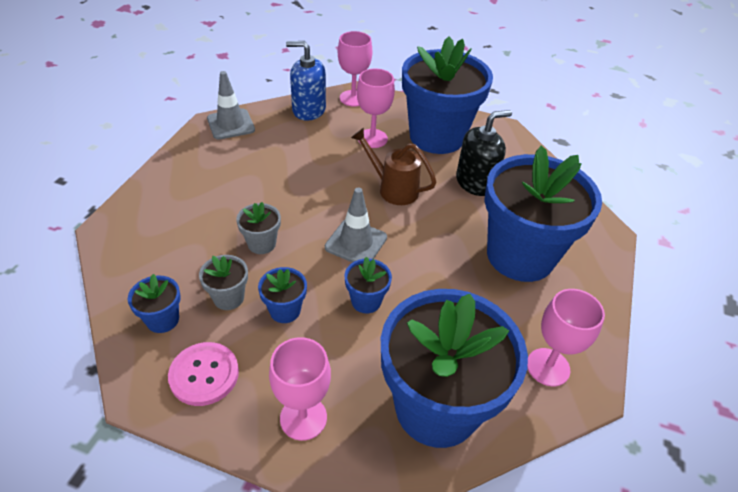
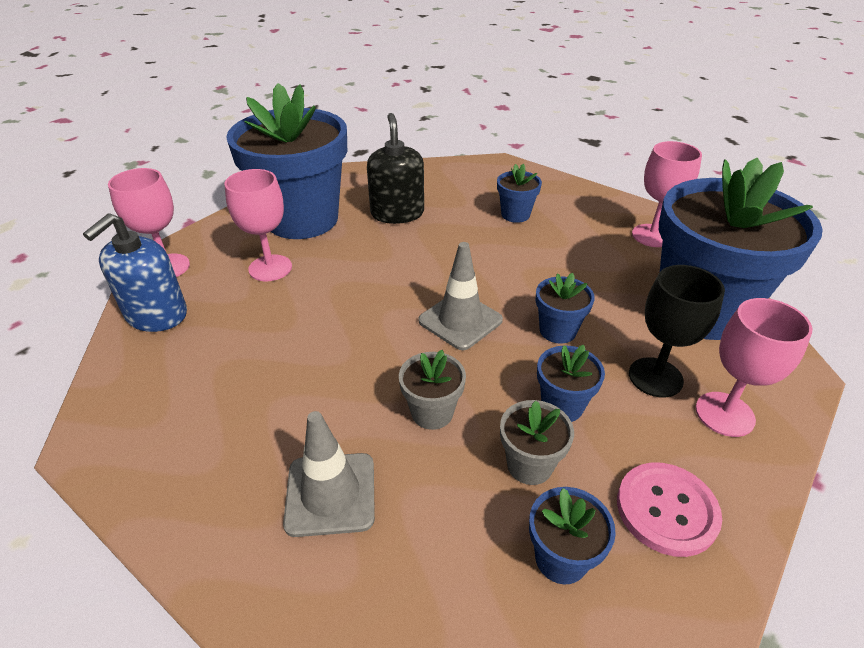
camera: 70 degrees left, 5 degrees down
grey traffic cone [207,71,255,140] -> grey traffic cone moved to [283,411,375,537]
brown watering can [351,128,437,205] -> none
blue flower pot [484,146,602,282] -> blue flower pot [497,164,542,223], size x0.41
none -> black goblet [629,265,725,397]

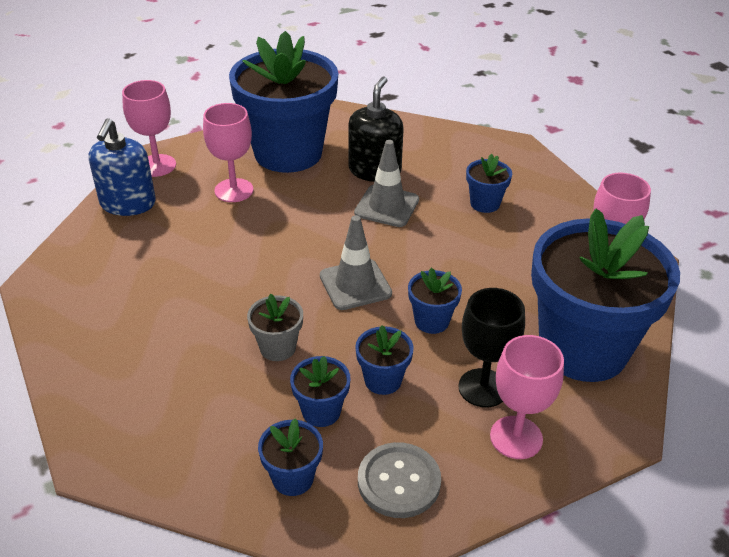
camera: 25 degrees right, 0 degrees up
blue soap dispenser [83,213,187,332] -> blue soap dispenser turned 45 degrees counterclockwise [89,118,156,216]
grey traffic cone [283,411,375,537] -> grey traffic cone moved to [354,140,419,227]
grey flower pot [500,400,574,485] -> blue flower pot [290,356,350,427]
pink button [617,462,722,557] -> grey button [358,442,441,518]

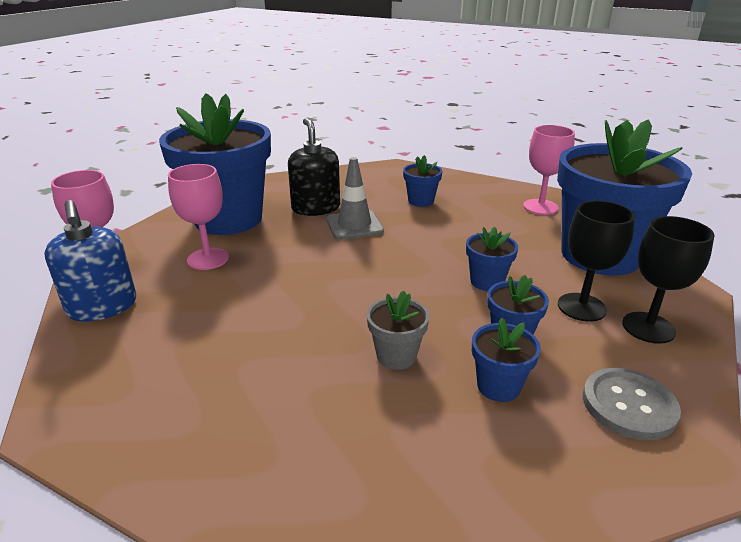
camera: 35 degrees left, 10 degrees down
blue flower pot [258,418,323,496] -> none
grey traffic cone [320,215,392,310] -> none
pink goblet [490,335,564,459] -> black goblet [622,216,714,344]

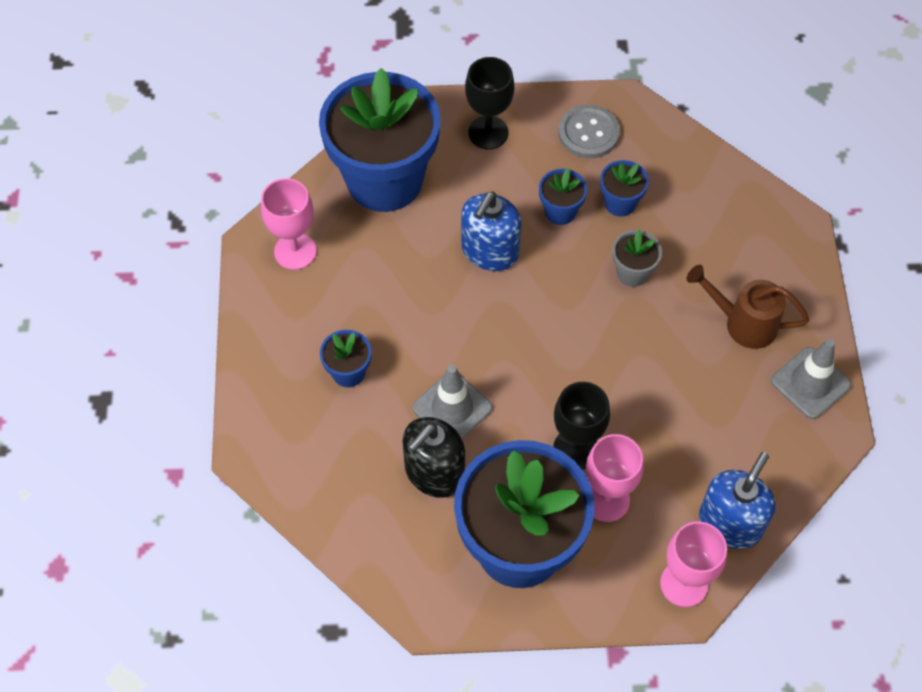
camera: 120 degrees left, 30 degrees up
blue flower pot [466,227,518,291] -> blue soap dispenser [461,192,522,271]
black goblet [558,201,635,322] -> black goblet moved to [553,382,610,469]
none -> brown watering can [687,265,809,349]
none -> grey traffic cone [771,339,851,419]

